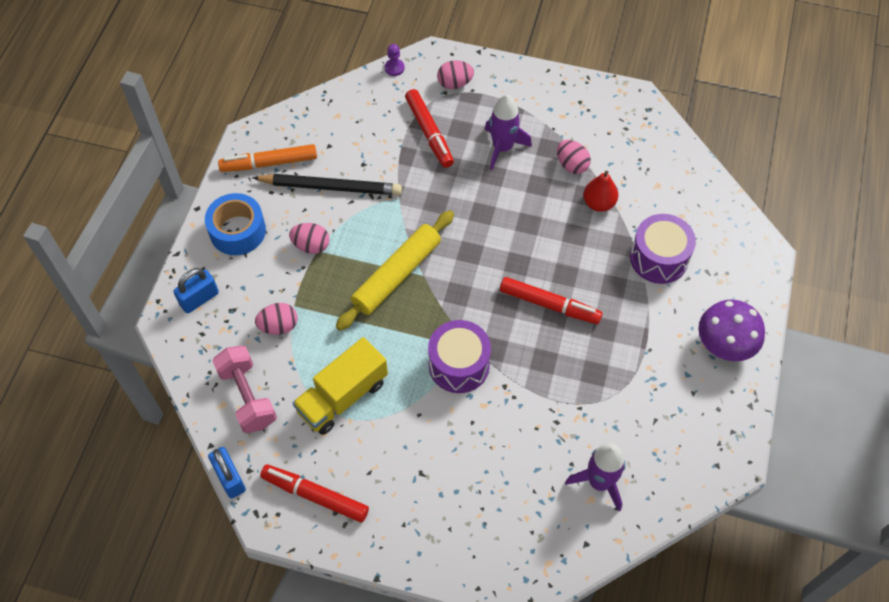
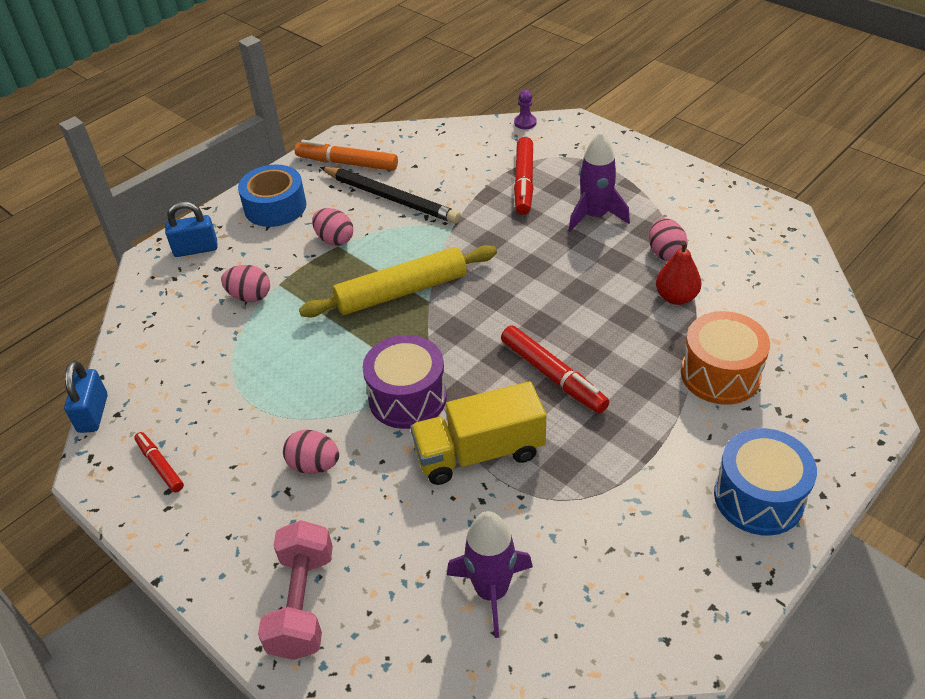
camera: 30 degrees right, 15 degrees down
pink dumbbell [212,345,277,433] -> pink dumbbell moved to [258,520,333,660]
red marker [260,464,369,522] -> red marker [134,432,184,493], size x0.59
yellow truck [293,337,388,435] -> yellow truck moved to [410,381,546,485]
pink egg [437,61,474,89] -> pink egg moved to [283,429,339,474]
purple drum [630,214,696,284] -> orange drum [681,311,770,405]
purple mushroom [698,300,765,361] -> blue drum [714,428,817,536]

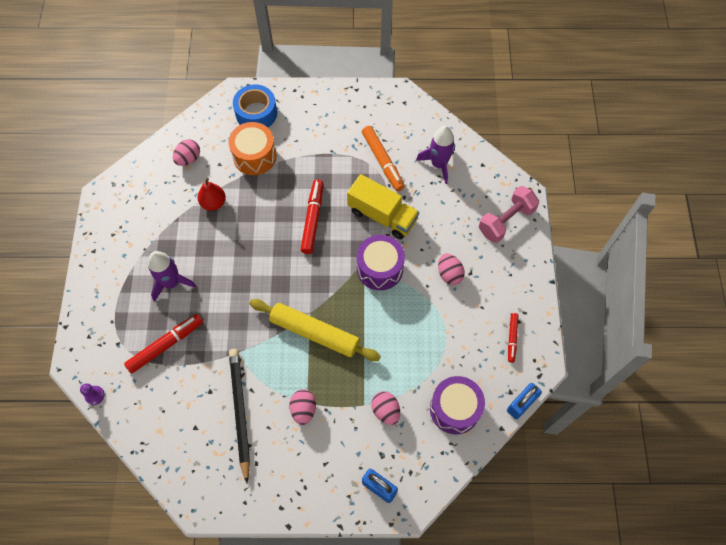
camera: 135 degrees left, 20 degrees up
blue tape [238,165,307,227] -> blue tape moved to [233,84,277,127]
orange marker [294,140,398,171] -> orange marker moved to [362,126,405,191]
pink egg [649,218,688,261] -> pink egg moved to [173,139,200,166]
blue drum [714,428,817,536] -> none
none -> purple drum [430,376,485,434]

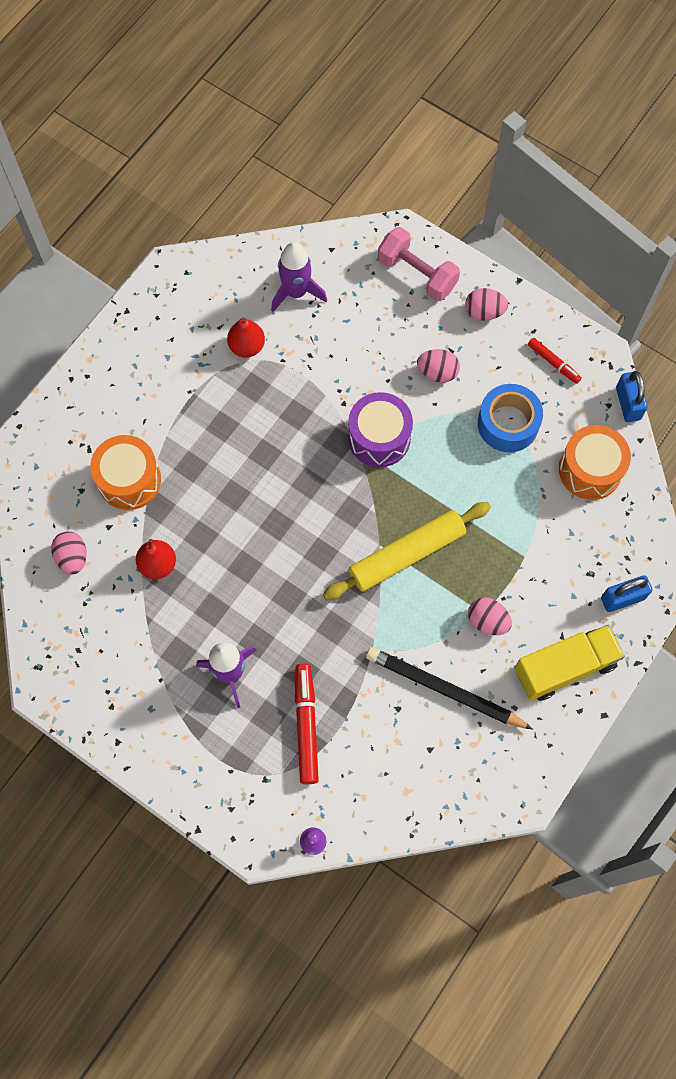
camera: 55 degrees left, 5 degrees up
blue tape [233,84,277,127] -> blue tape moved to [478,384,543,452]
red marker [300,179,323,254] -> none
yellow truck [347,174,419,239] -> yellow truck moved to [515,625,625,701]
orange marker [362,126,405,191] -> red pear [227,318,265,358]
pink egg [371,391,400,425] -> pink egg moved to [465,288,508,321]
purple drum [430,376,485,434] -> orange drum [559,425,631,500]
pink dumbbell [479,186,539,243] -> pink dumbbell turned 45 degrees counterclockwise [378,227,460,301]

